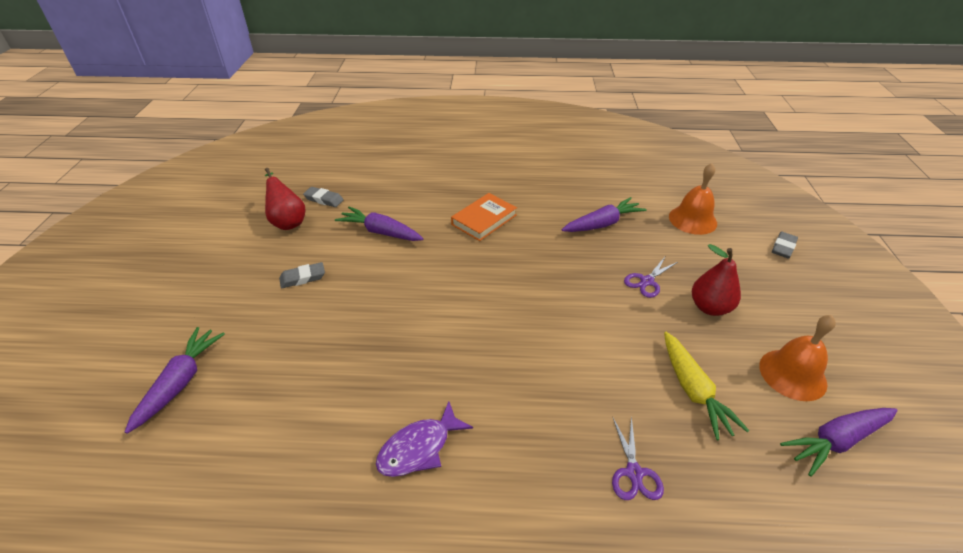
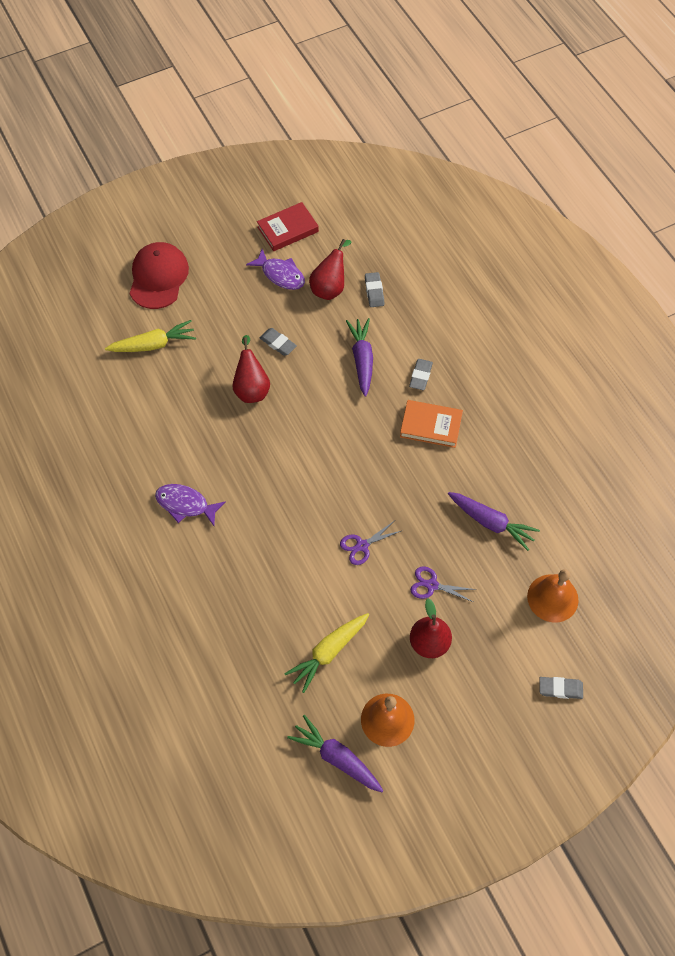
camera: 60 degrees right, 20 degrees up
purple carrot [125,327,225,434] -> yellow carrot [105,320,196,352]
purple scissors [612,416,664,500] -> purple scissors moved to [340,521,403,565]
none -> red cap [130,242,189,309]
none -> red pear [233,335,270,403]
none -> purple fish [246,249,305,290]
none -> red book [257,202,319,251]
none -> grey eraser [409,359,433,390]

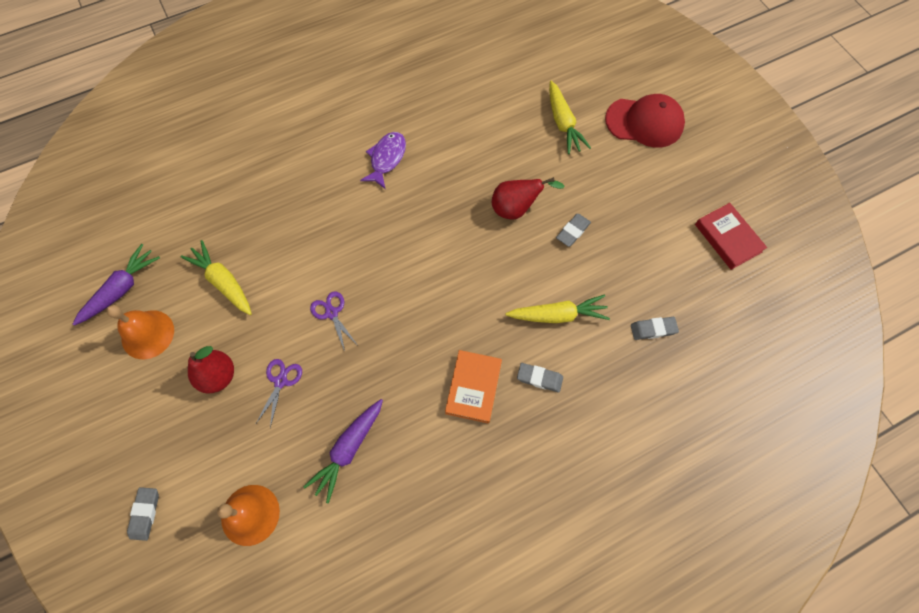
camera: 90 degrees right, 5 degrees up
purple fish [246,249,305,290] -> none
red pear [309,239,352,300] -> none
purple carrot [346,318,373,397] -> yellow carrot [505,294,610,323]

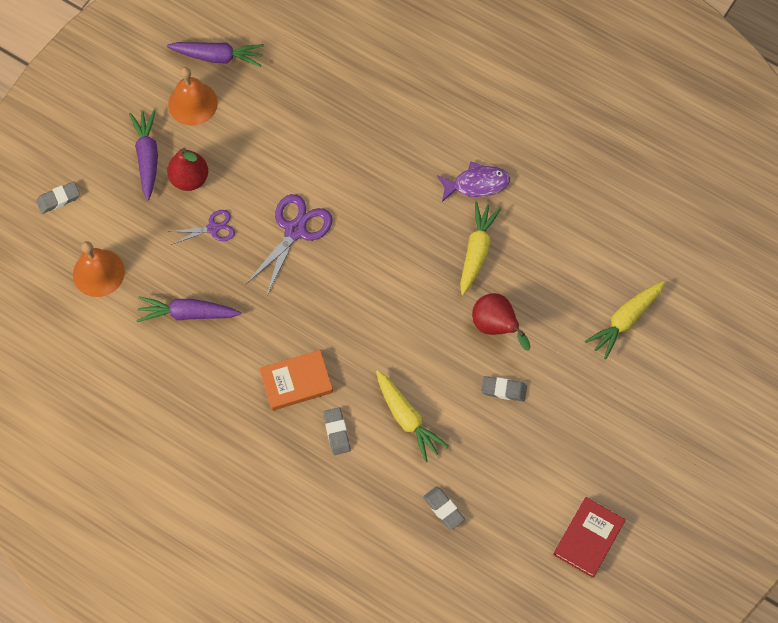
camera: 60 degrees right, 0 degrees up
yellow carrot [181,240,252,315] -> yellow carrot moved to [460,202,501,295]
purple scissors [310,292,356,351] -> purple scissors [246,194,333,295], size x1.70
red cap [605,94,685,147] -> none
none -> purple carrot [129,110,158,200]

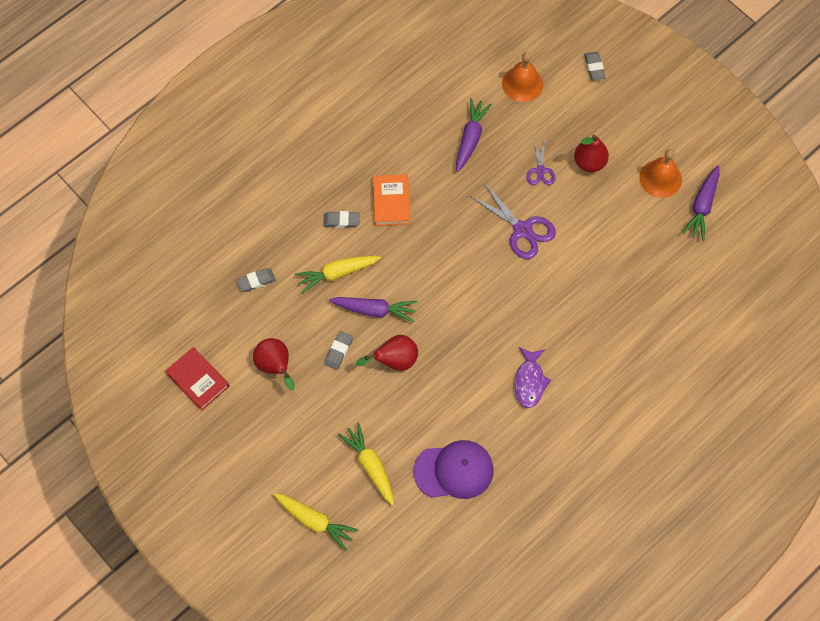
camera: 105 degrees right, 0 degrees up
purple carrot [129,110,158,200] -> purple carrot moved to [329,297,417,323]
yellow carrot [460,202,501,295] -> yellow carrot moved to [274,493,358,551]
none -> red pear [253,338,295,390]
none -> purple cap [413,440,493,499]

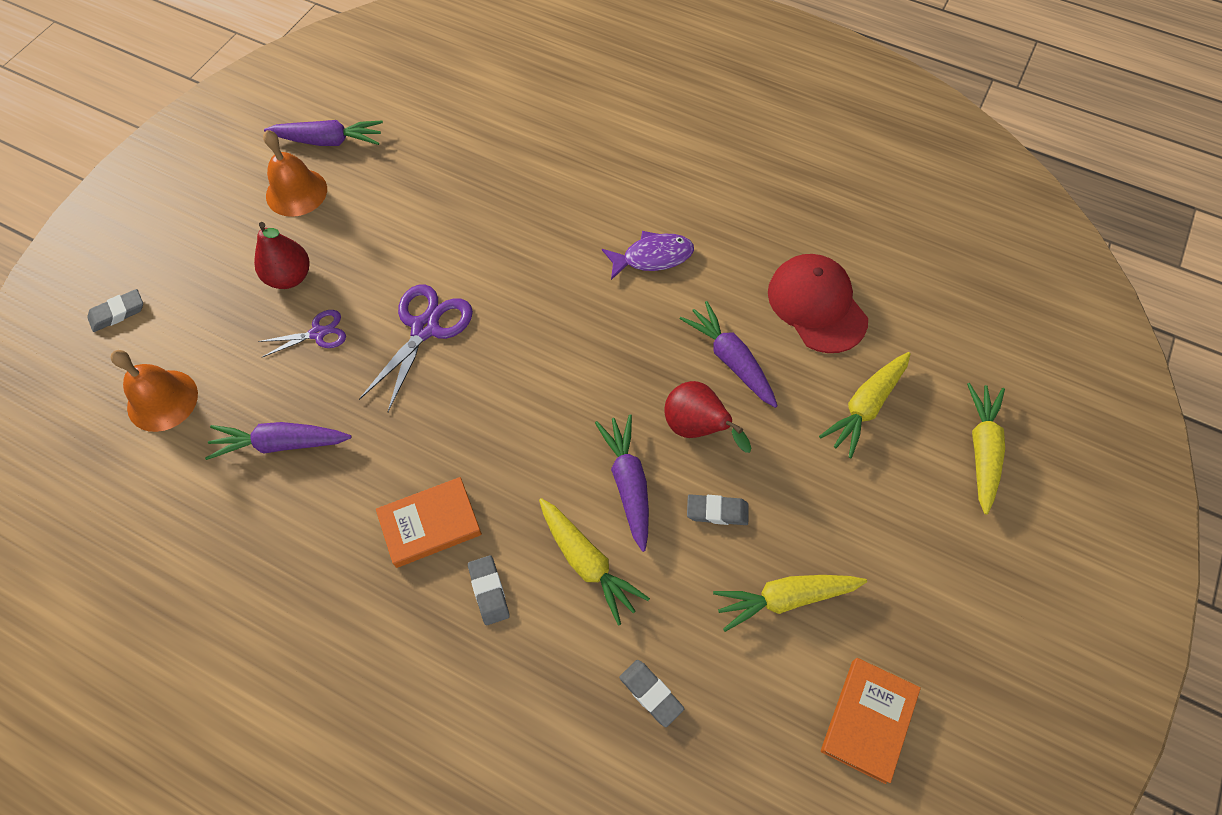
camera: 110 degrees left, 5 degrees down
red book [165,347,229,411] -> orange book [821,658,921,784]
red pear [253,338,295,390] -> yellow carrot [713,575,867,632]
purple cap [413,440,493,499] -> red cap [768,254,868,353]
none -> purple carrot [680,301,778,408]

